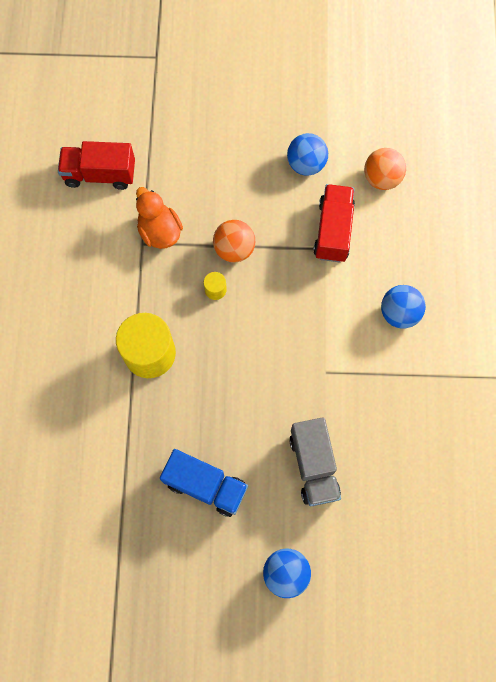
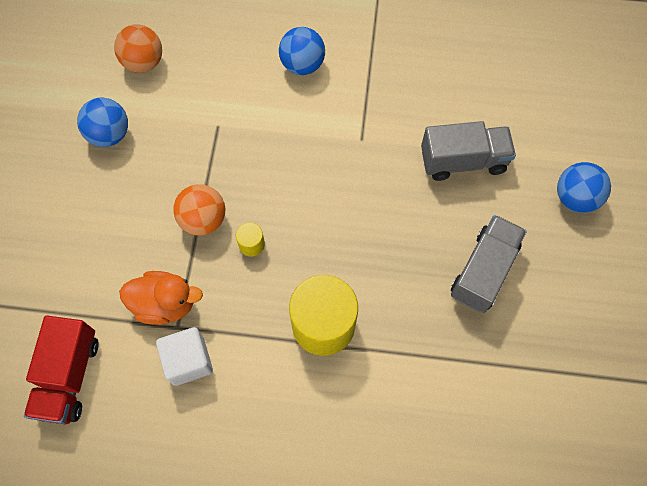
camera: 85 degrees left, 5 degrees down
orange duck [136,187,183,249] -> orange duck turned 150 degrees counterclockwise [119,271,203,325]
blue truck [160,449,248,517] -> grey truck [451,215,527,313]
red truck [313,184,355,262] -> none
none -> white cube [156,327,213,386]

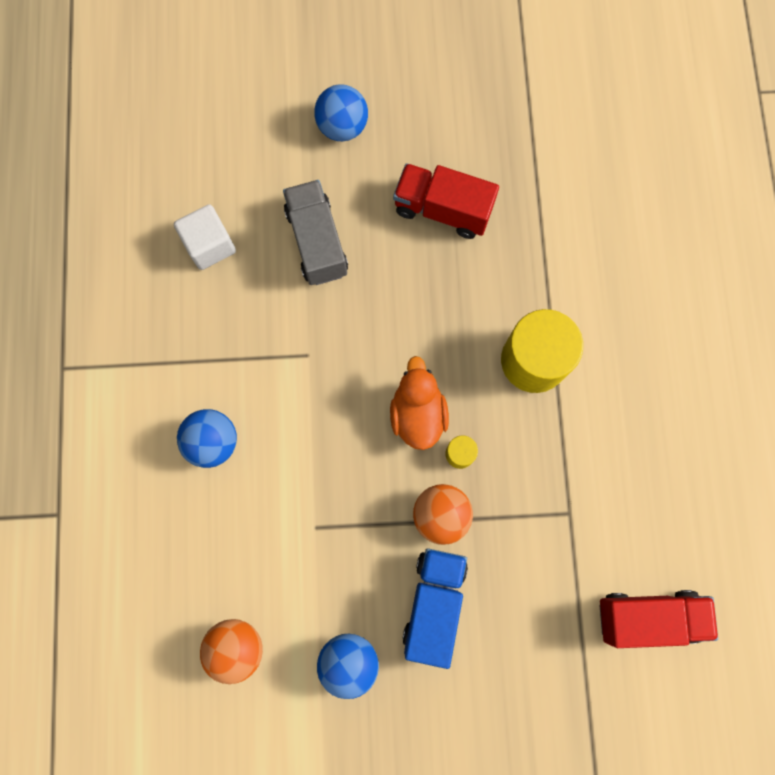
camera: 100 degrees left, 10 degrees up
orange duck [119,271,203,325] -> orange duck moved to [390,356,449,450]
white cube [156,327,213,386] -> white cube moved to [174,204,236,270]
grey truck [451,215,527,313] -> red truck [393,163,499,239]
none -> blue truck [402,548,468,669]

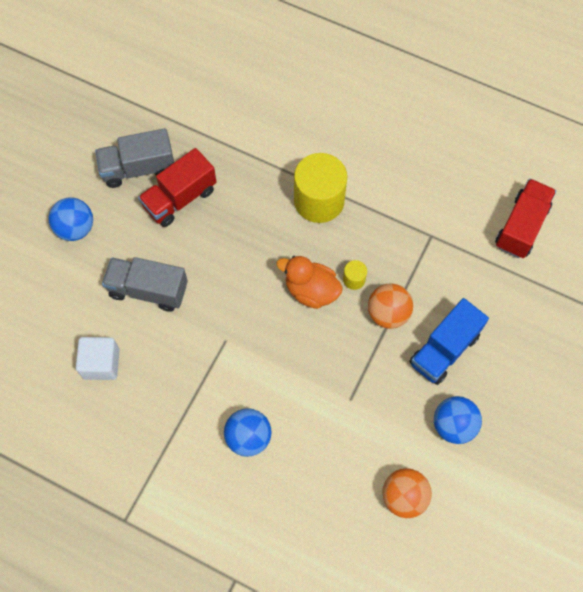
camera: 60 degrees left, 10 degrees down
blue truck [402,548,468,669] -> blue truck turned 90 degrees counterclockwise [409,298,489,385]
none -> grey truck [95,128,174,188]

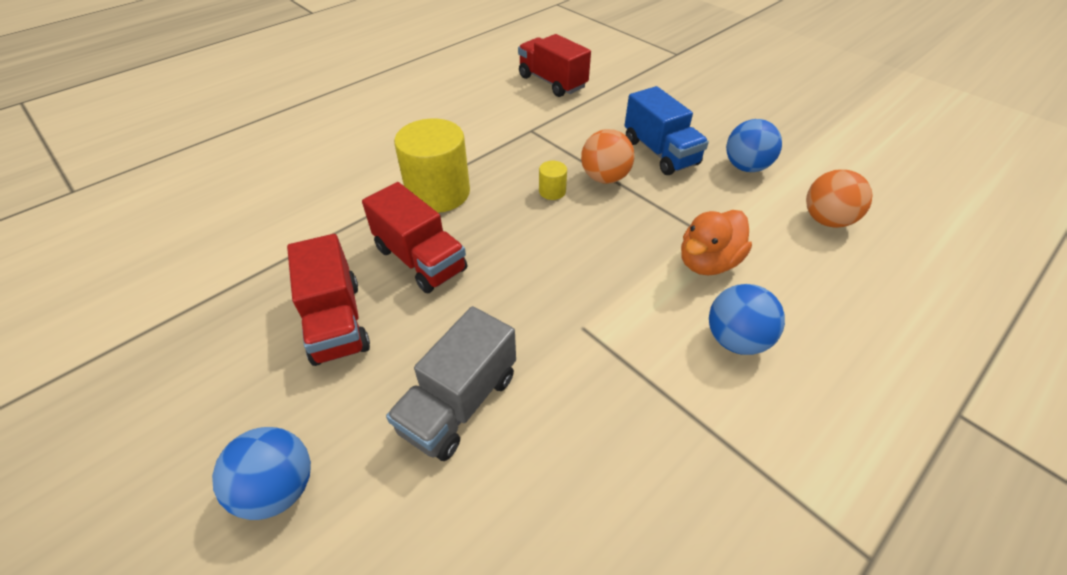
camera: 70 degrees left, 20 degrees down
white cube [76,337,120,380] -> none
grey truck [95,128,174,188] -> none
orange duck [276,256,343,309] -> orange duck moved to [681,210,752,275]
none -> red truck [362,182,467,293]

